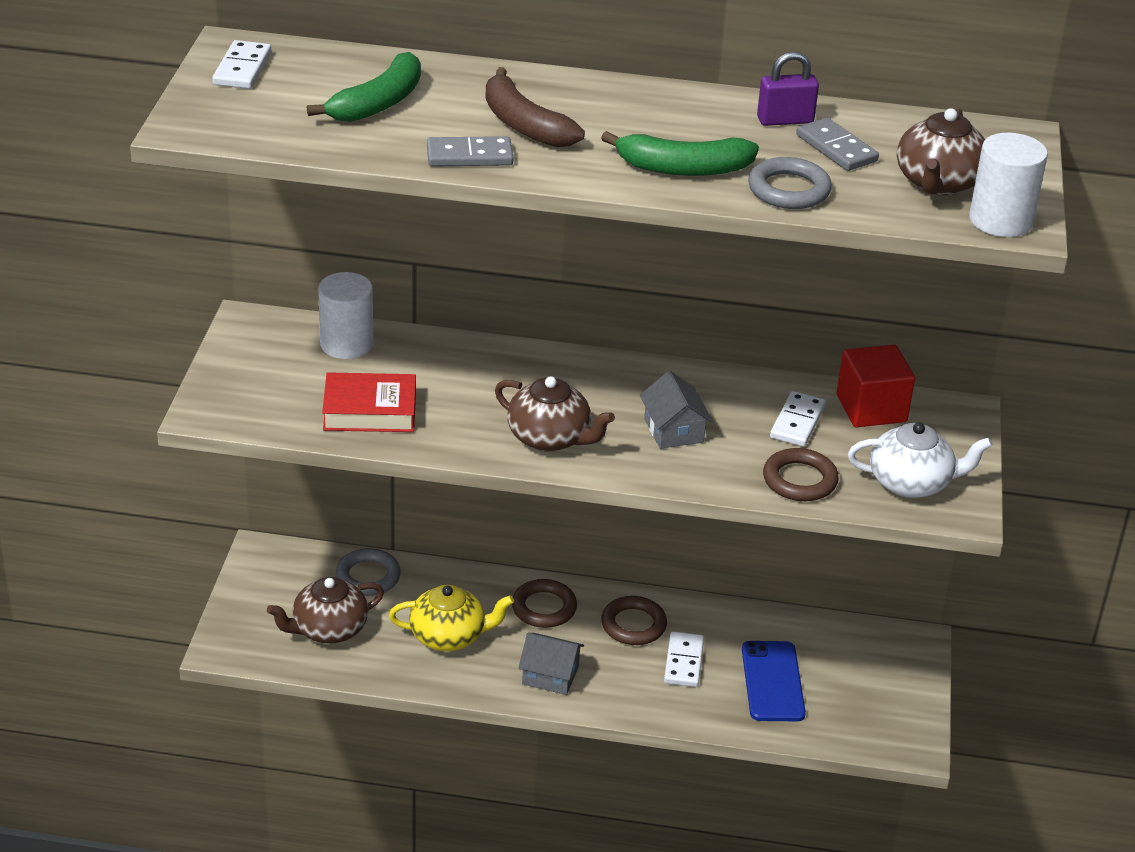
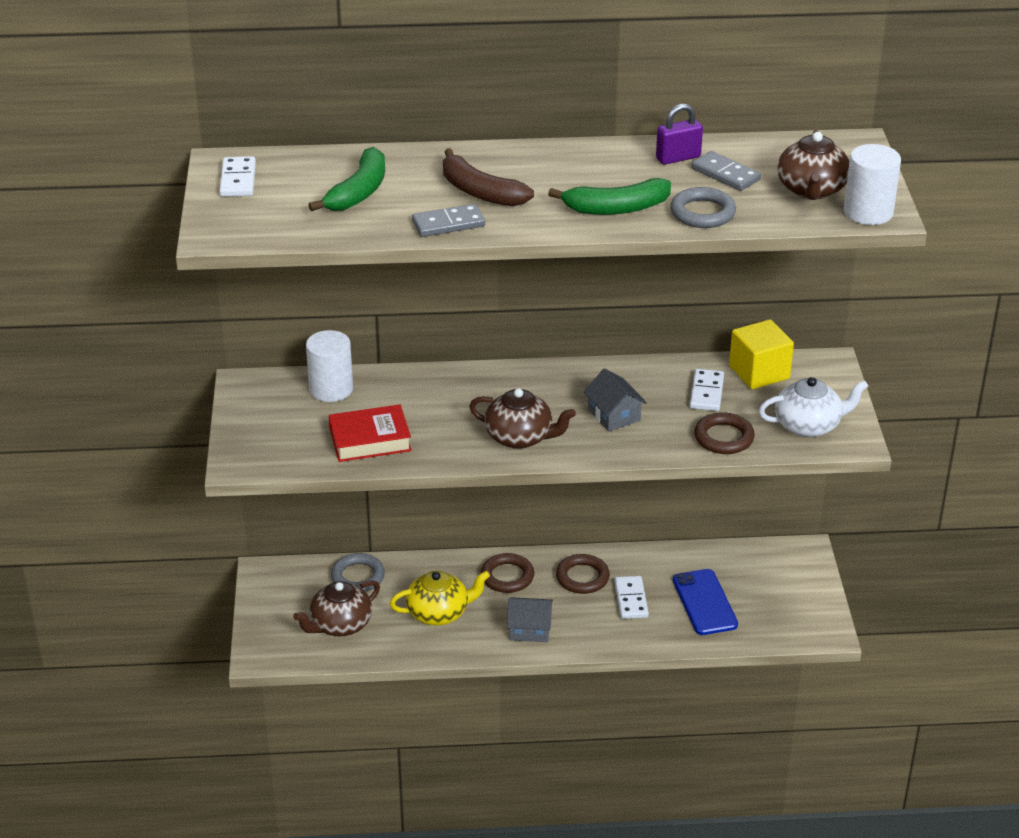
camera: 10 degrees left, 0 degrees up
red cube [837,345,915,427] -> yellow cube [729,319,794,389]

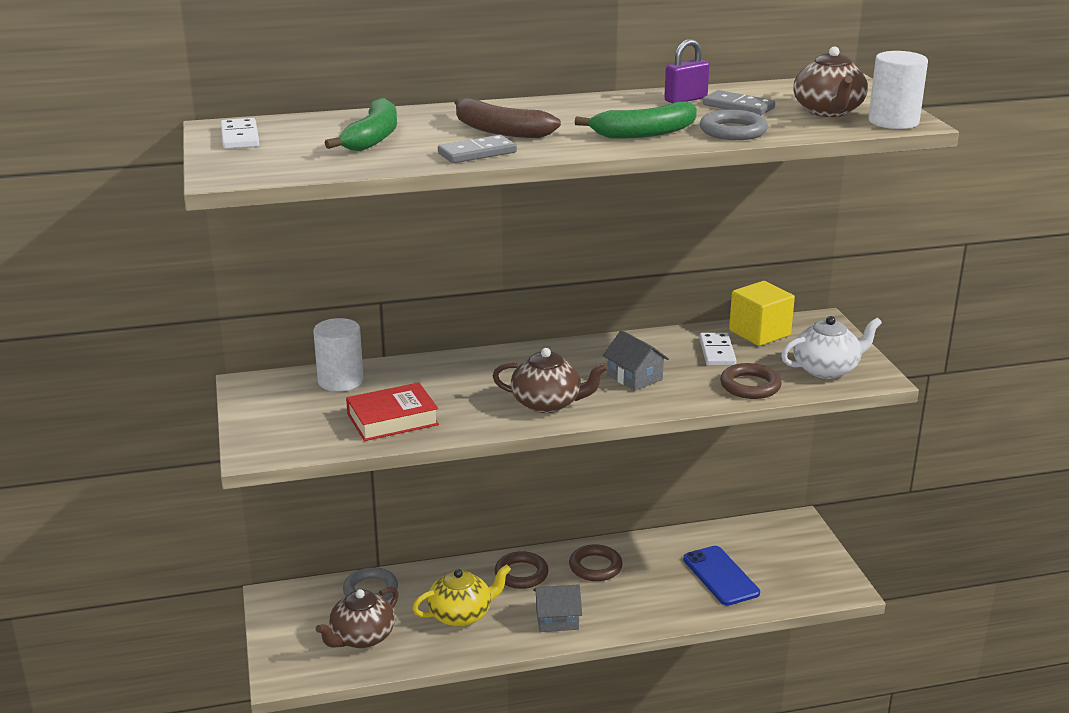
camera: 10 degrees left, 10 degrees down
white domino [614,576,649,619] -> none

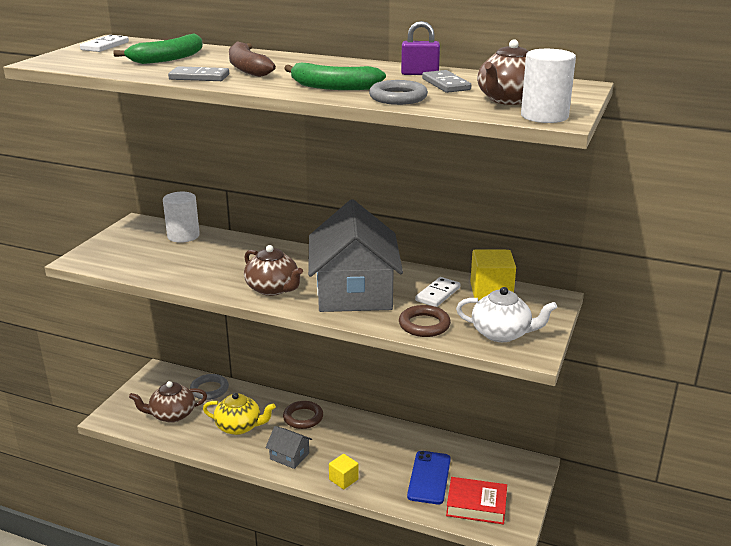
camera: 35 degrees right, 0 degrees up
red book [346,382,439,441] -> red book moved to [446,477,507,524]
brown ring [569,544,623,581] -> none
grey house [603,330,669,391] -> grey house [308,199,403,312], size x2.33
none -> yellow cube [329,454,359,489]

